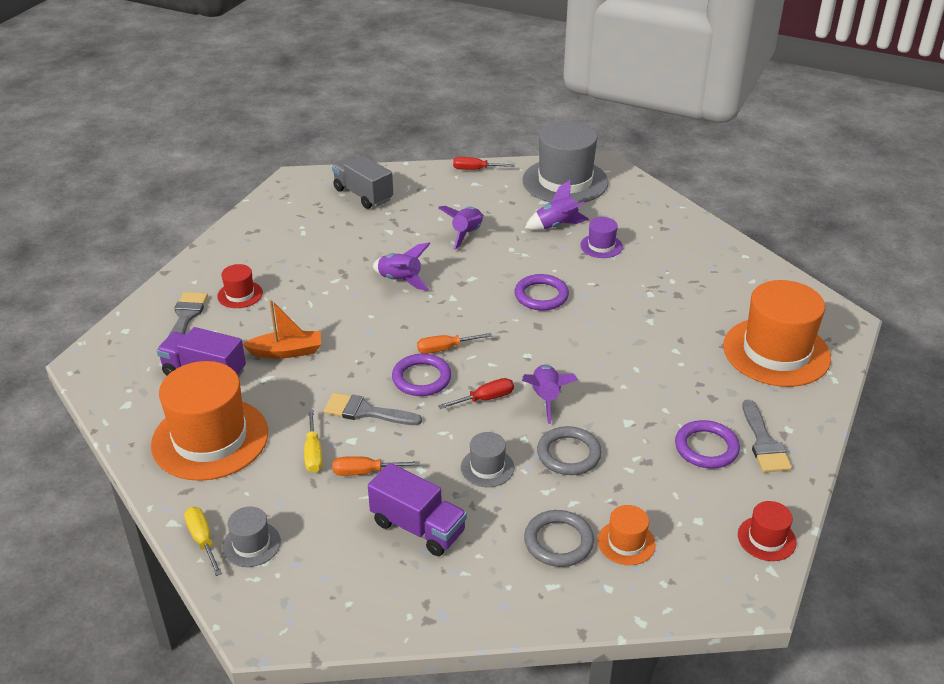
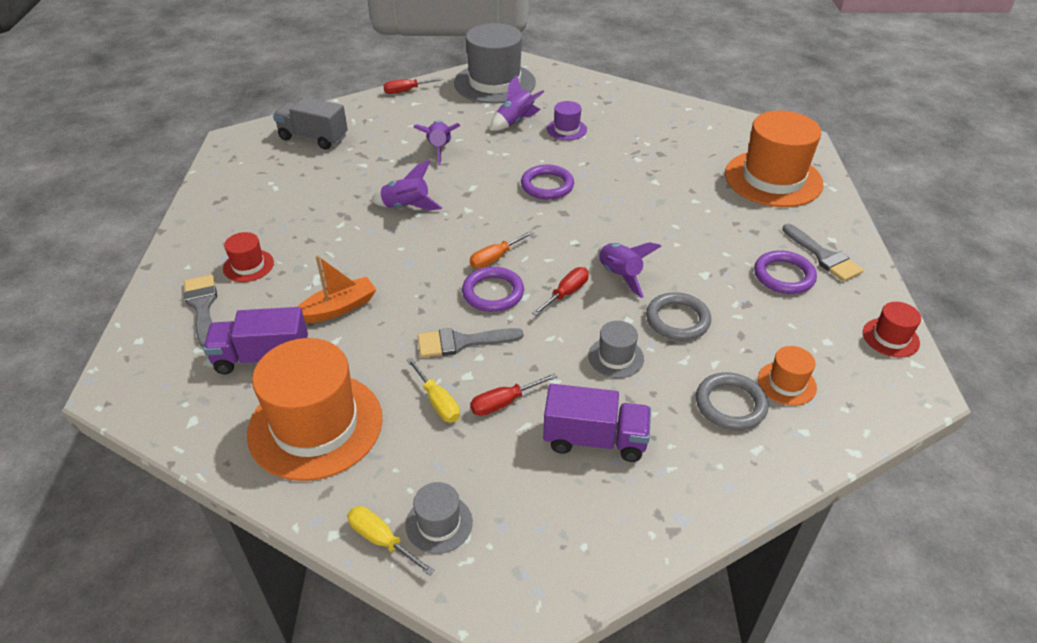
camera: 25 degrees left, 5 degrees up
orange screwdriver [333,456,420,476] -> red screwdriver [470,373,557,416]

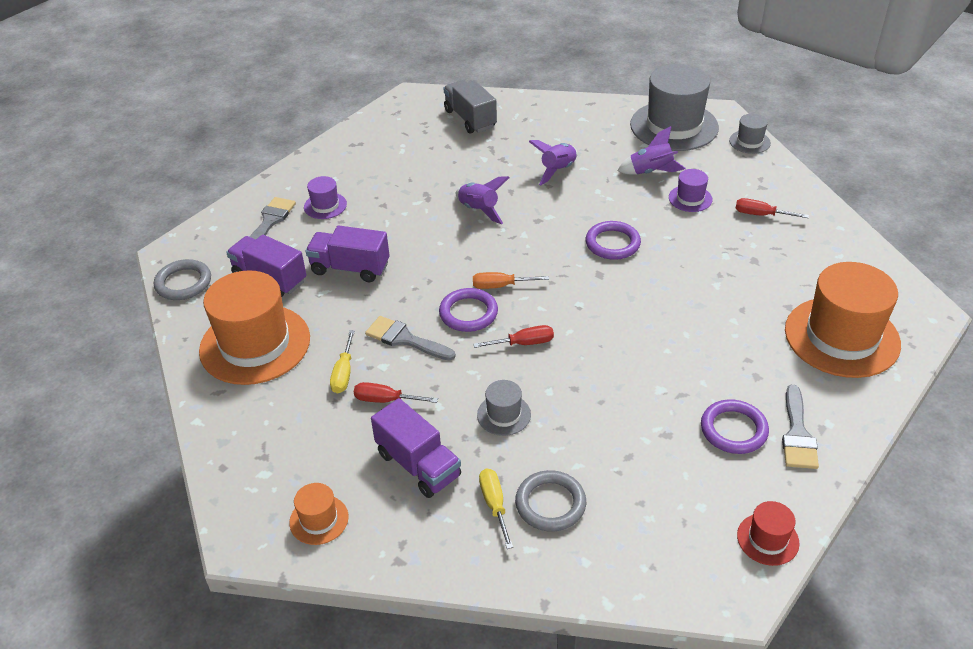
camera: 40 degrees right, 0 degrees up
red hat [223,232,274,282] -> purple hat [304,176,347,219]
orange boat [297,255,377,323] -> purple truck [306,226,390,282]
yellow screwdriver [347,506,435,576] -> yellow screwdriver moved to [479,469,513,549]
red screwdriver [383,78,443,94] -> red screwdriver moved to [735,198,809,218]
grey hat [405,482,473,554] -> grey hat moved to [729,114,771,154]
purple rocket [598,242,661,298] -> none
grey ring [646,292,711,340] -> grey ring moved to [154,259,211,300]
orange hat [758,346,817,406] -> orange hat moved to [289,483,349,545]

